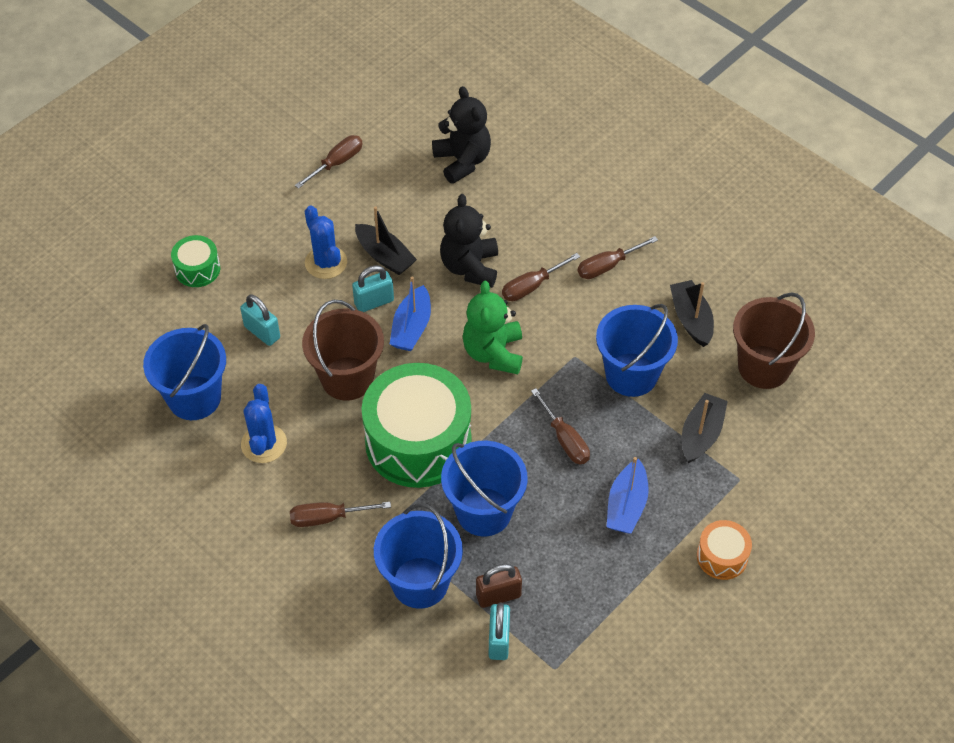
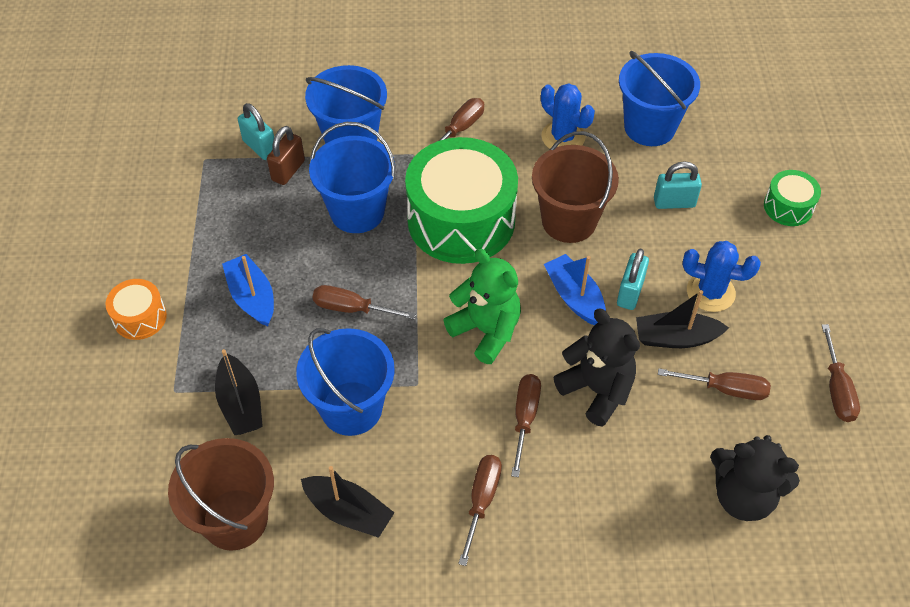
camera: 135 degrees right, 0 degrees up
none -> brown screwdriver [658,368,771,400]

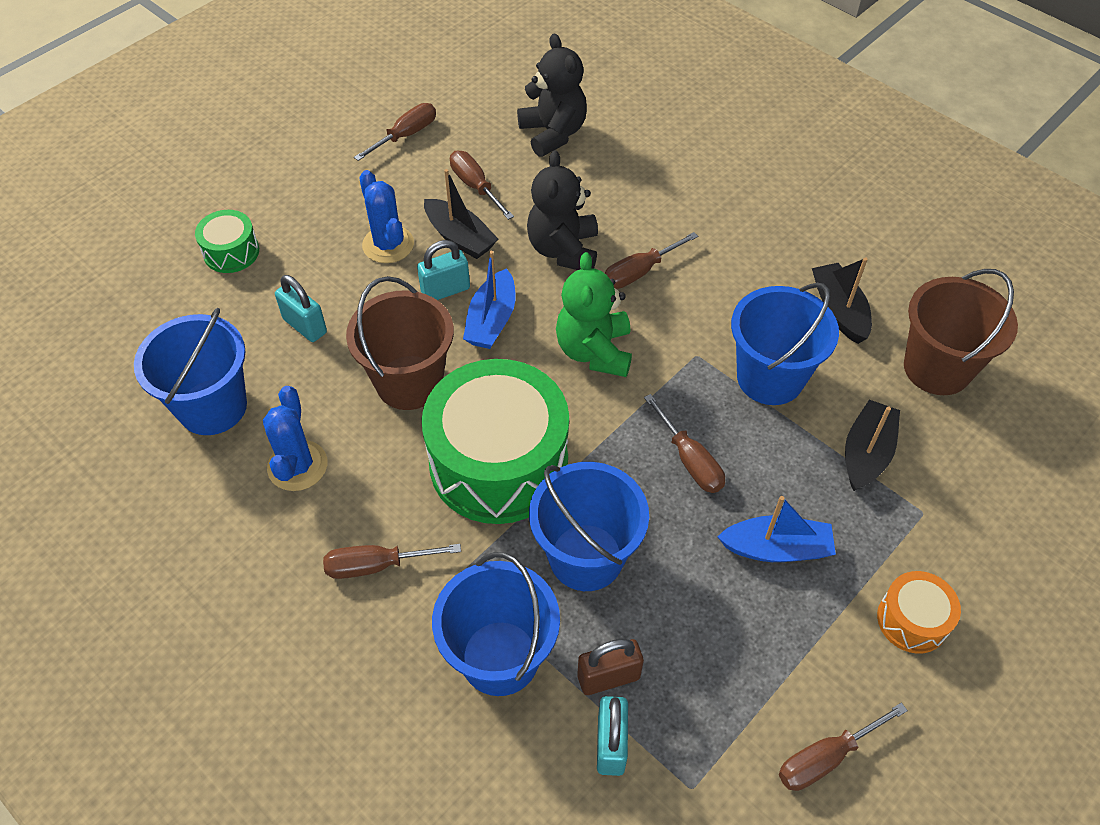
camera: 135 degrees left, 0 degrees up
blue boat [222,254,274,326] -> blue boat turned 105 degrees counterclockwise [717,496,836,562]
brown screwdriver [458,455,502,566] -> brown screwdriver moved to [779,703,908,791]

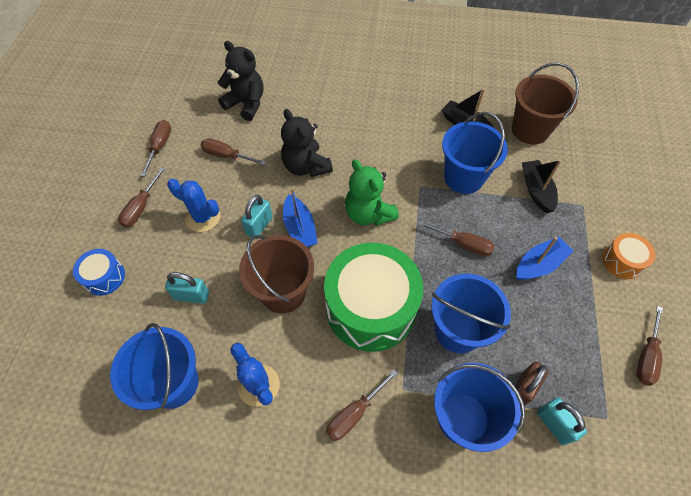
camera: 35 degrees left, 5 degrees up
green drum [195,210,259,273] -> blue drum [73,249,125,296]
black boat [424,169,498,259] -> none
brown screwdriver [605,232,698,289] -> brown screwdriver moved to [118,167,165,227]

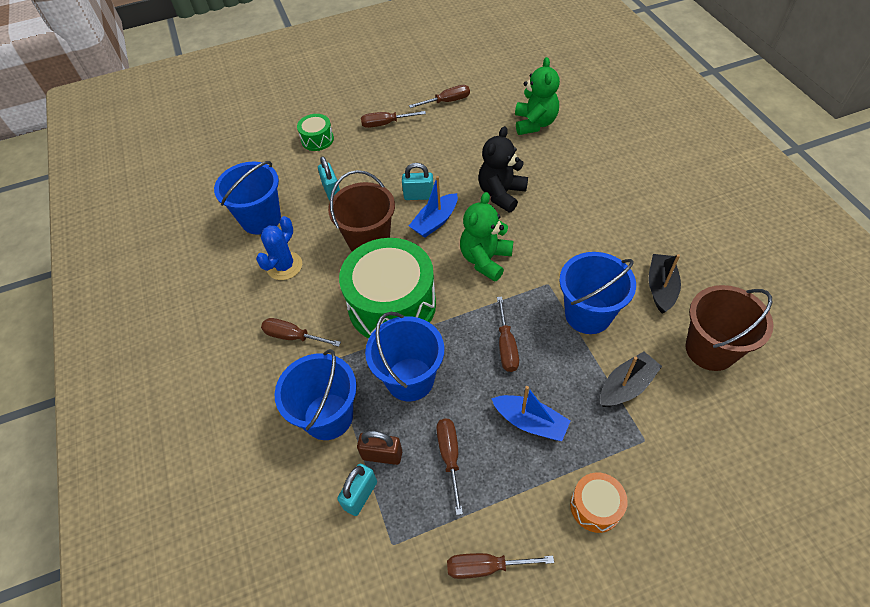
camera: 65 degrees right, 5 degrees down
blue drum [73,249,125,296] -> green drum [297,114,334,151]
blue cactus [167,179,220,232] -> none
brown screwdriver [200,138,266,165] -> brown screwdriver moved to [436,418,463,515]
black teddy bear [218,41,264,121] -> green teddy bear [515,57,560,135]

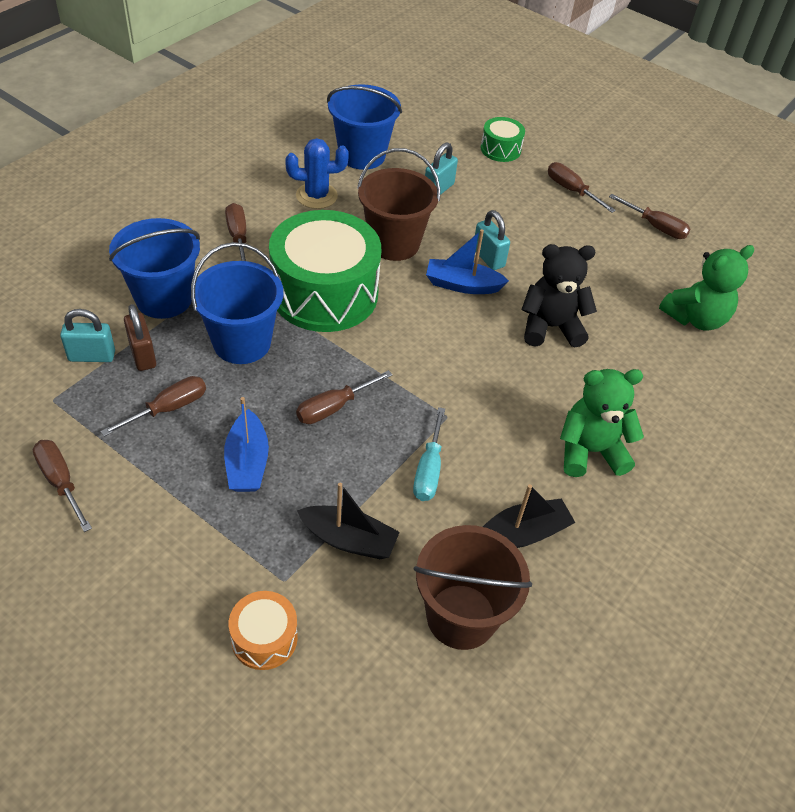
camera: 50 degrees right, 5 degrees down
green teddy bear [460,192,513,282] -> green teddy bear moved to [560,369,644,477]
blue bucket [559,252,636,334] -> turquoise screwdriver [413,407,445,501]
orange drum [570,472,628,533] -> orange drum moved to [229,591,298,670]

